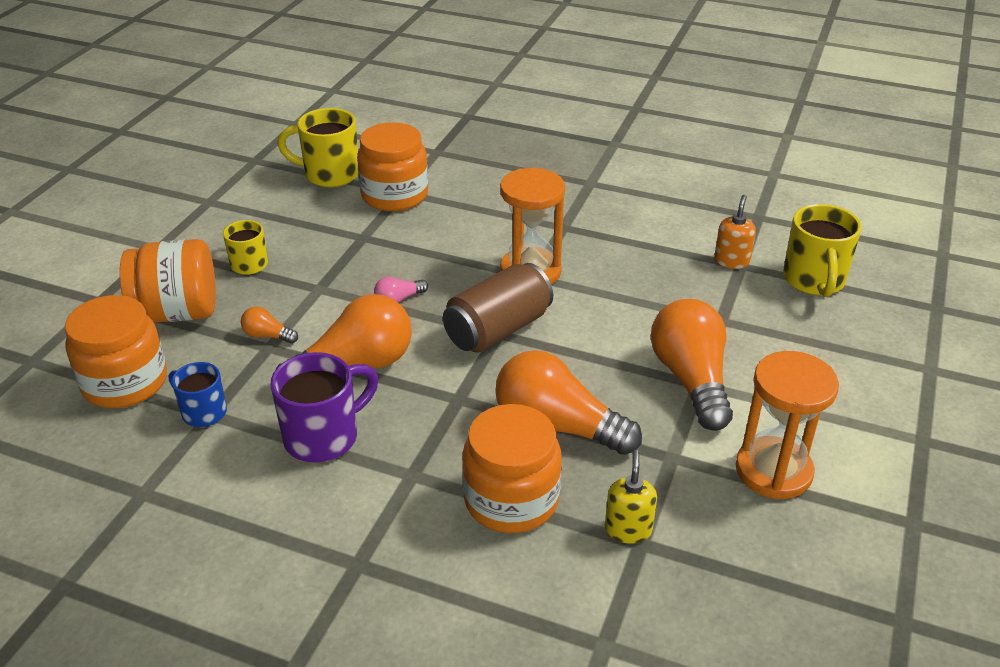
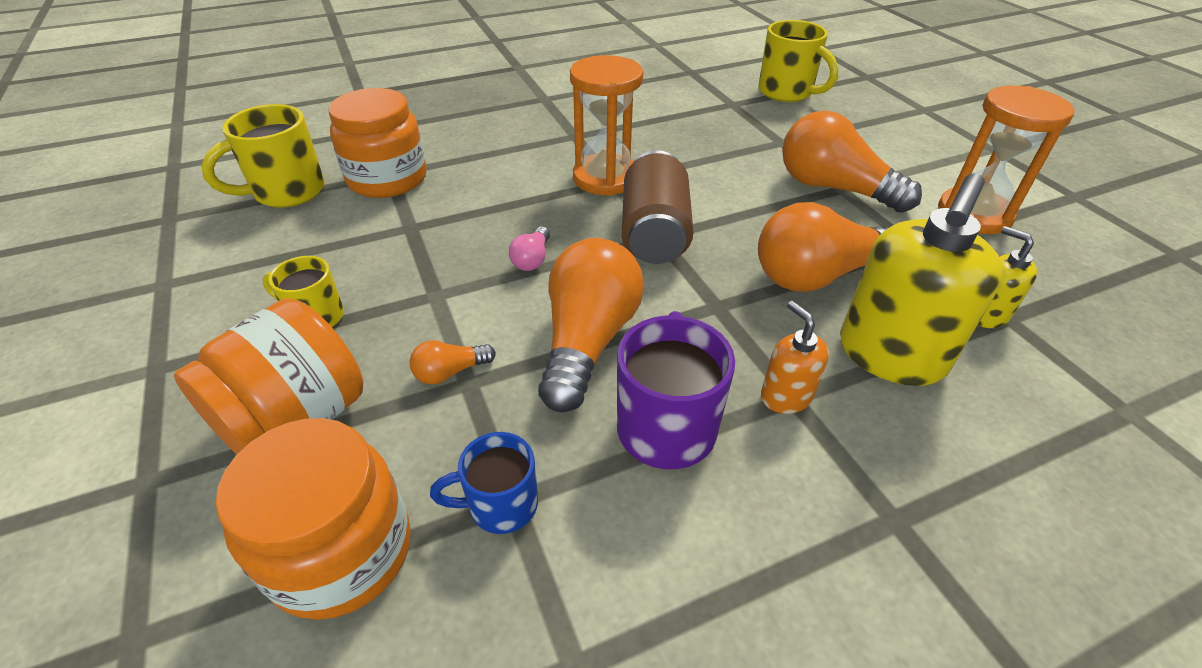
camera: 45 degrees left, 5 degrees up
orange jar [462,404,562,533] -> yellow soap dispenser [840,173,1003,386]
orange soap dispenser [714,195,756,269] -> orange soap dispenser moved to [761,301,829,414]

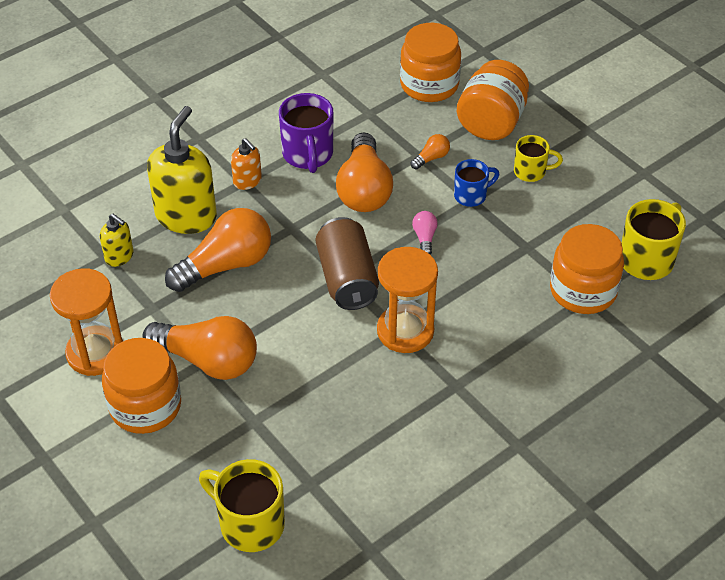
camera: 165 degrees right, 5 degrees up
blue mug [430,432,538,534] -> blue mug moved to [454,159,499,207]
none -> orange jar [102,338,181,434]

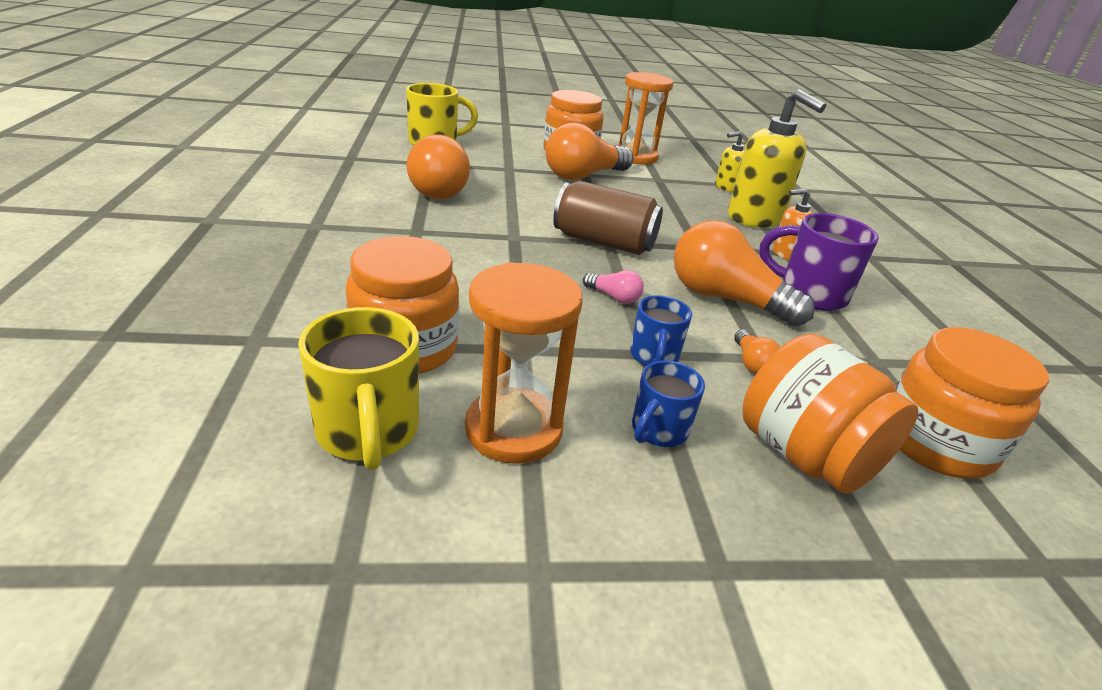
camera: 120 degrees right, 15 degrees down
orange light bulb [165,208,271,292] -> orange light bulb moved to [407,134,470,199]
orange hourglass [377,247,438,353] -> orange hourglass moved to [465,262,583,464]
yellow mug [514,135,563,182] -> blue mug [632,360,705,447]

